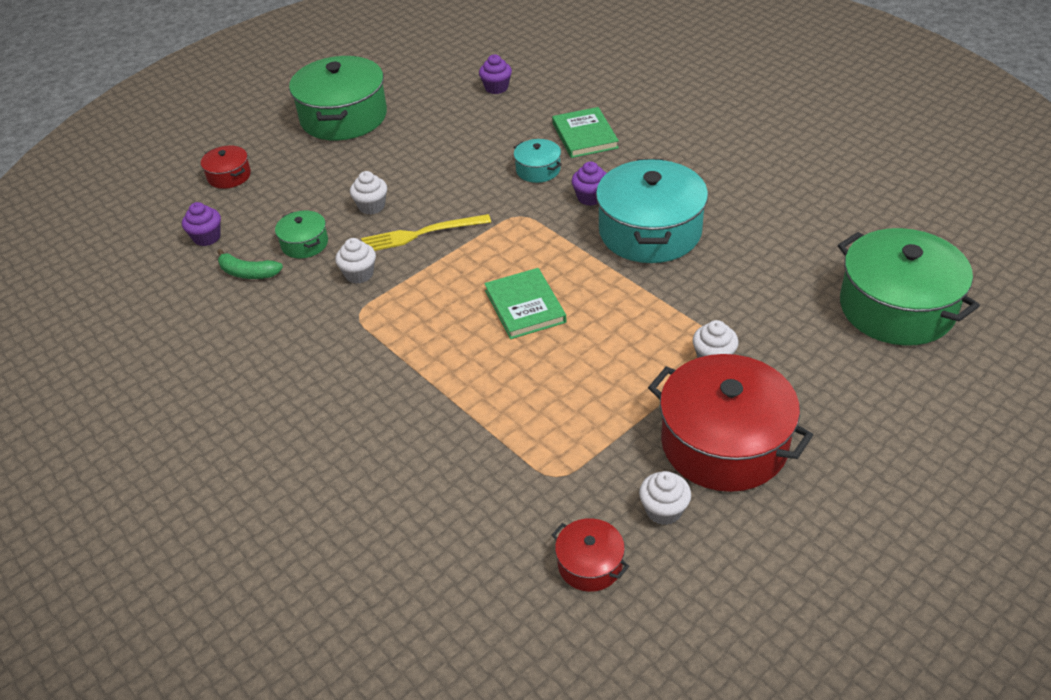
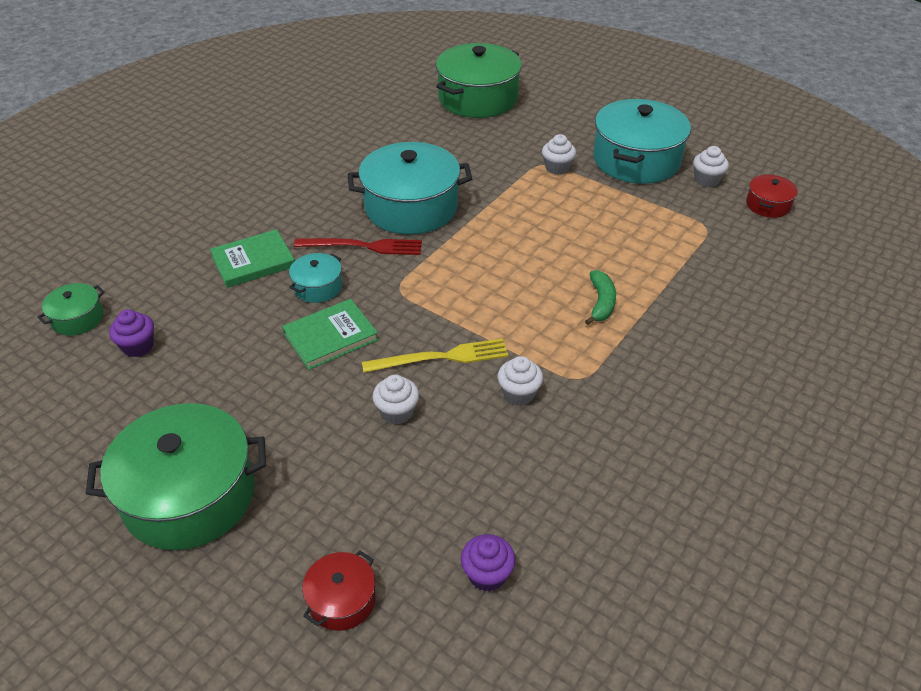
camera: 105 degrees left, 0 degrees up
green banana [217,249,283,279] -> green banana moved to [585,270,616,325]
green pot [275,211,328,258] -> green pot moved to [37,283,105,336]
yellow fork [361,214,491,251] -> yellow fork turned 75 degrees counterclockwise [362,338,508,373]
green book [484,268,566,339] -> green book moved to [282,299,378,370]
purple cupcake [571,162,606,206] -> red fork [294,238,422,255]
red pot [648,354,813,492] -> turquoise pot [593,99,691,184]

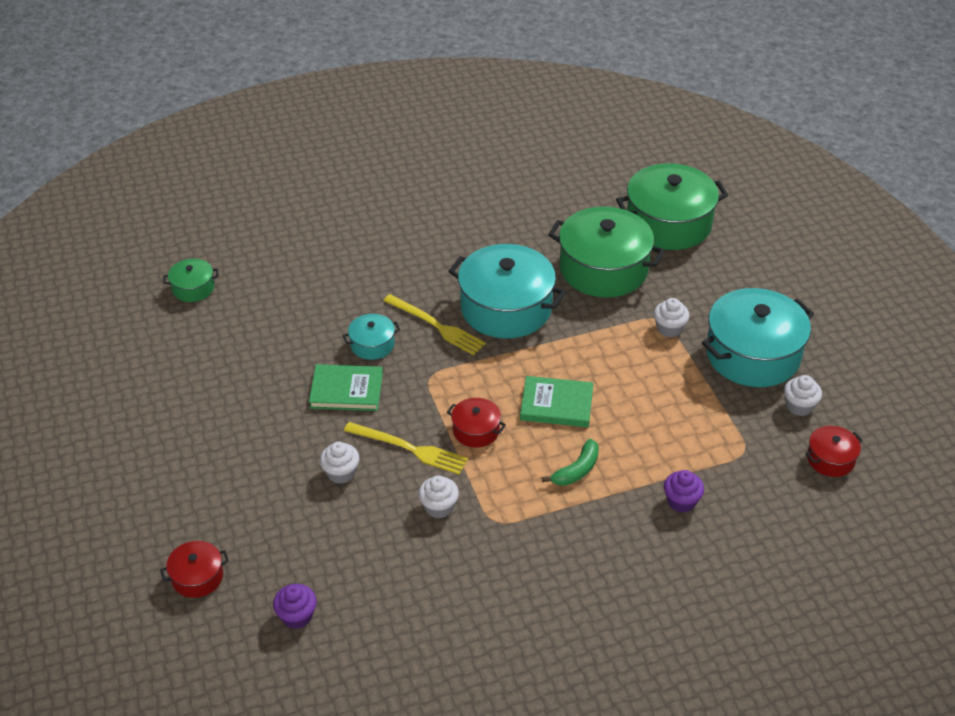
camera: 35 degrees right, 0 degrees up
green pot [85,403,266,550] -> green pot moved to [548,207,665,297]
purple cupcake [109,310,154,357] -> purple cupcake moved to [664,470,704,513]
green book [210,229,295,288] -> green book moved to [520,376,593,427]
red fork [294,238,422,255] -> yellow fork [383,294,486,355]
none -> red pot [447,398,506,448]

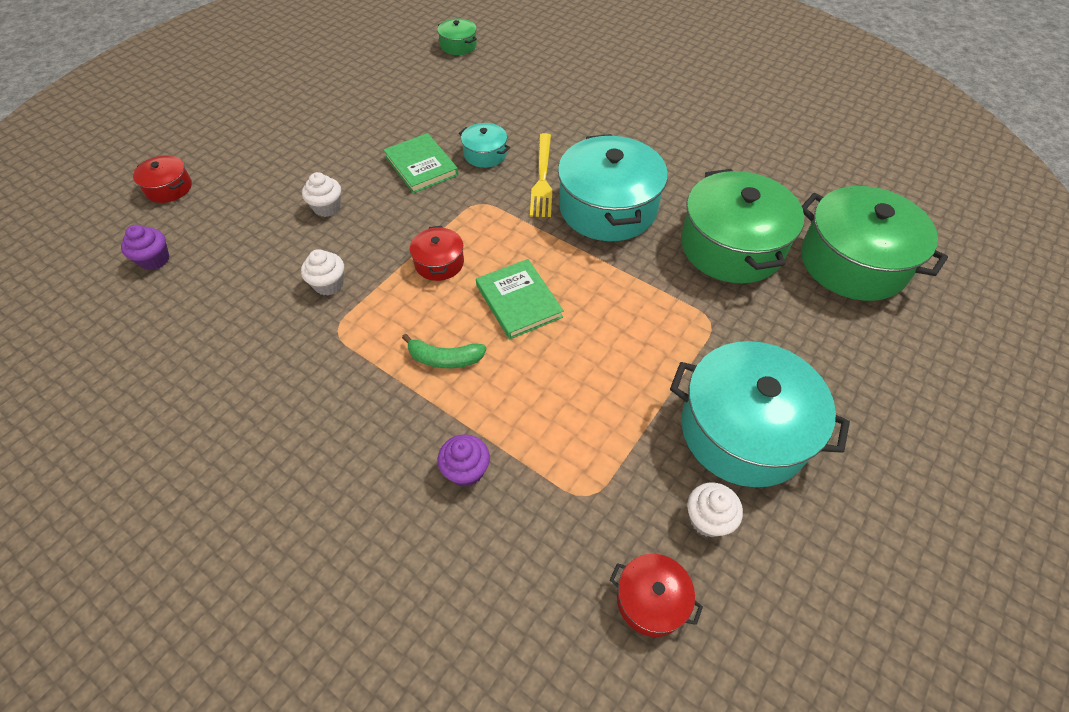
camera: 55 degrees right, 10 degrees up
yellow fork [344,422,468,475] -> none
white cupcake [654,298,690,337] -> none

